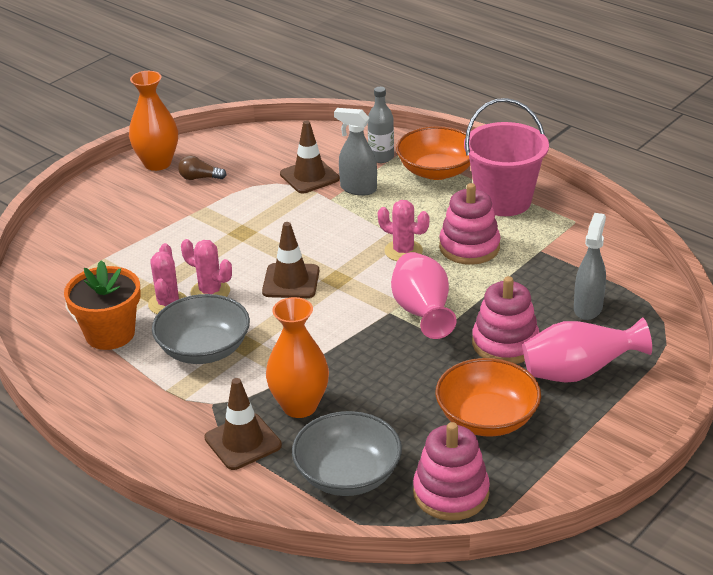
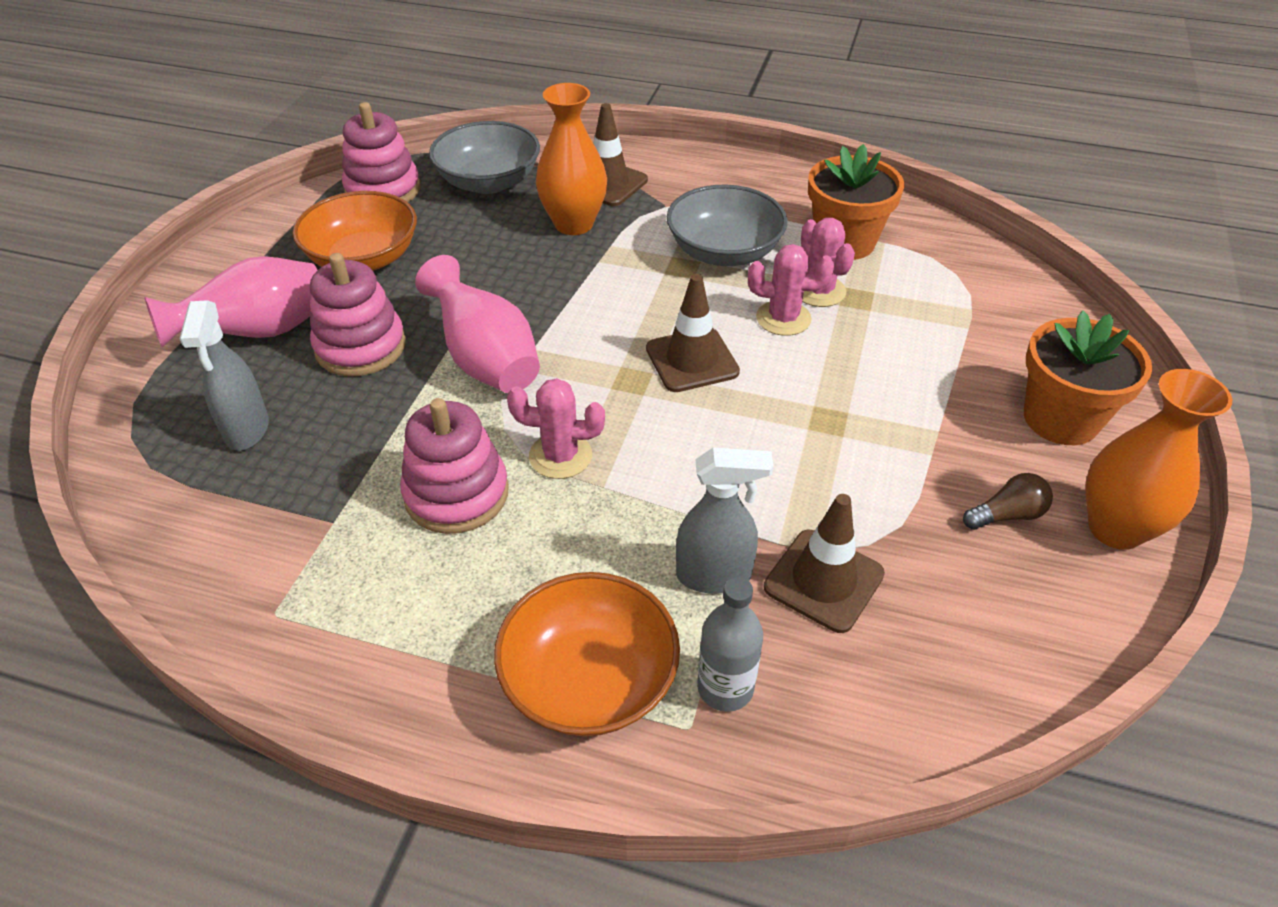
camera: 155 degrees right, 10 degrees up
pink bucket [464,98,549,216] -> none
none -> orange flower pot [1024,311,1152,445]

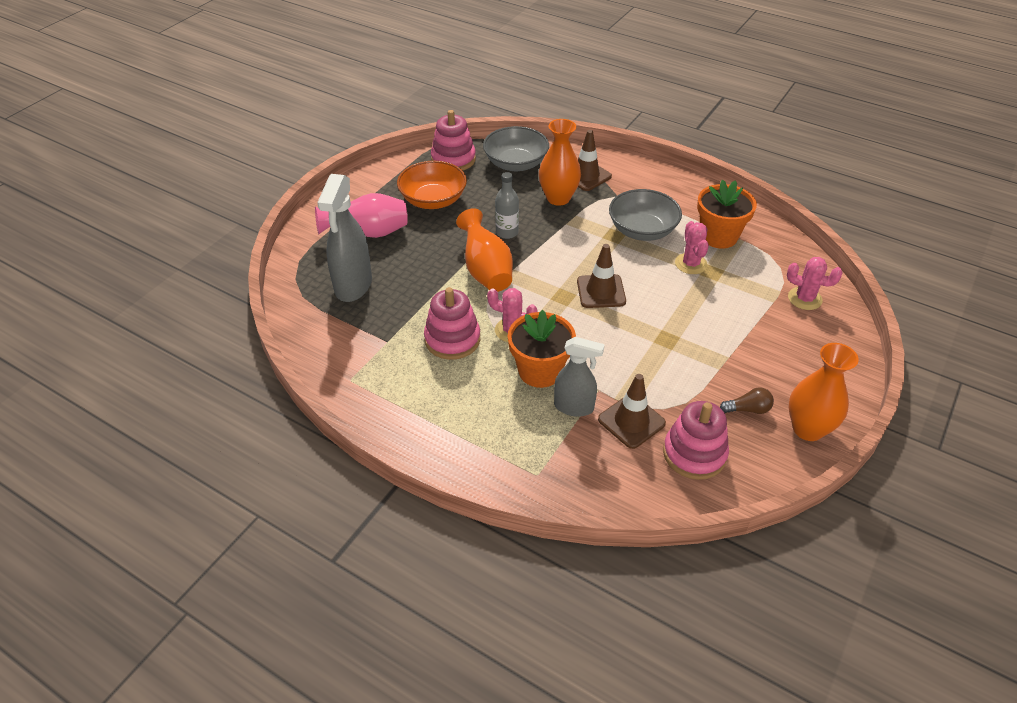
camera: 15 degrees right, 0 degrees up
grey spray bottle [179,300,269,451] -> grey spray bottle [317,174,372,302], size x1.55
pink stacking toy [310,253,406,377] -> pink stacking toy moved to [663,401,729,480]
pink vase [415,255,540,393] -> orange vase [456,208,513,292]
orange bowl [494,572,680,736] -> none
grey bottle [697,577,763,712] -> grey bottle moved to [495,172,519,239]
pink cactus [748,244,834,336] -> pink cactus moved to [787,257,843,310]
orange flower pot [1024,311,1152,445] -> orange flower pot moved to [508,310,576,388]

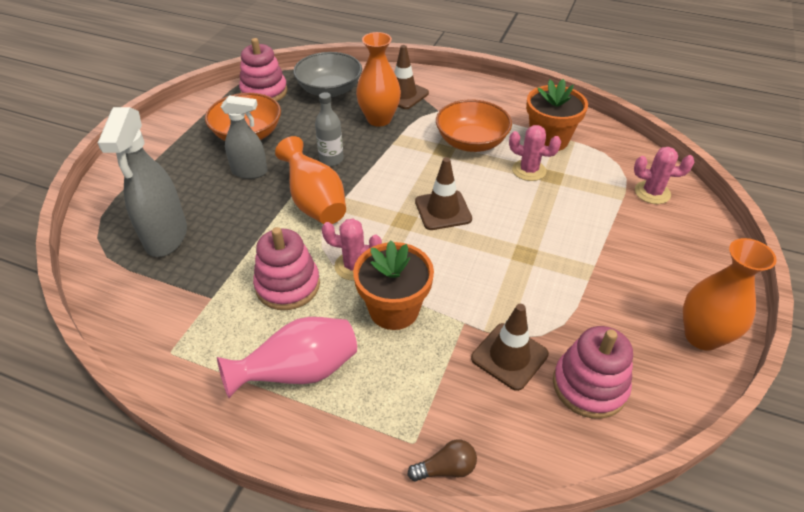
camera: 10 degrees left, 0 degrees up
pink vase [315,193,408,238] -> pink vase moved to [217,317,357,398]
grey spray bottle [554,337,605,417] -> grey spray bottle moved to [221,95,267,179]
grey bowl [609,189,682,241] -> orange bowl [436,99,512,152]
pink cactus [675,221,709,274] -> pink cactus turned 45 degrees counterclockwise [509,125,561,181]
brown light bulb [720,387,774,414] -> brown light bulb moved to [408,439,477,482]

